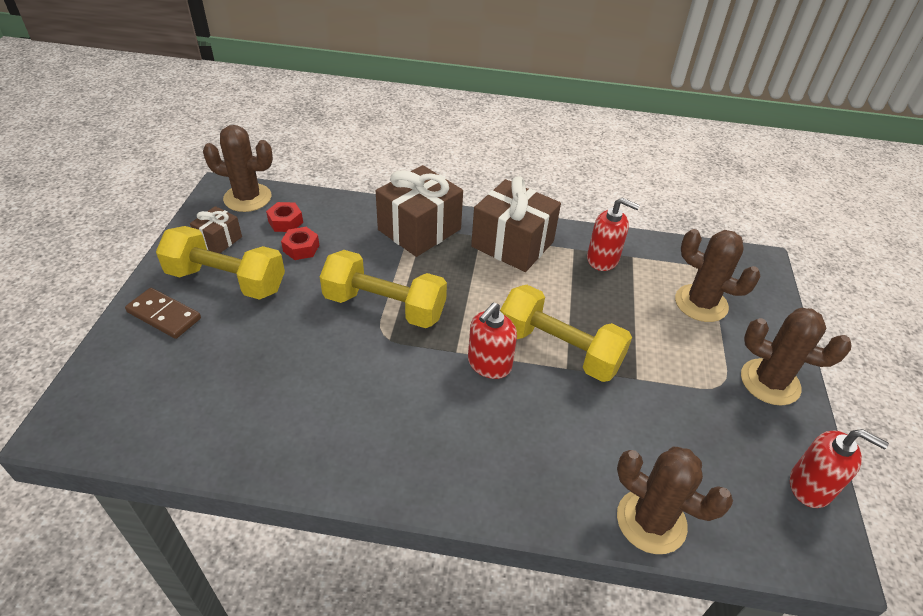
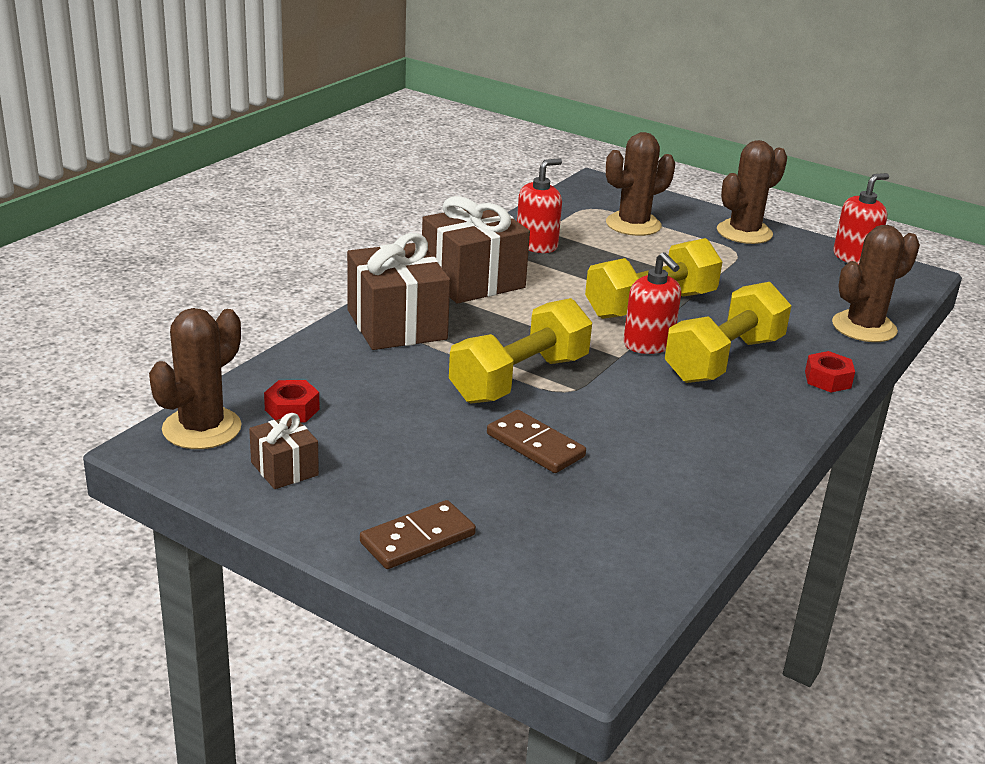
camera: 65 degrees left, 15 degrees down
yellow dumbbell [156,226,285,300] -> yellow dumbbell moved to [665,282,791,383]
red nut [281,227,319,260] -> red nut moved to [805,351,855,392]
none -> brown domino [487,410,586,473]

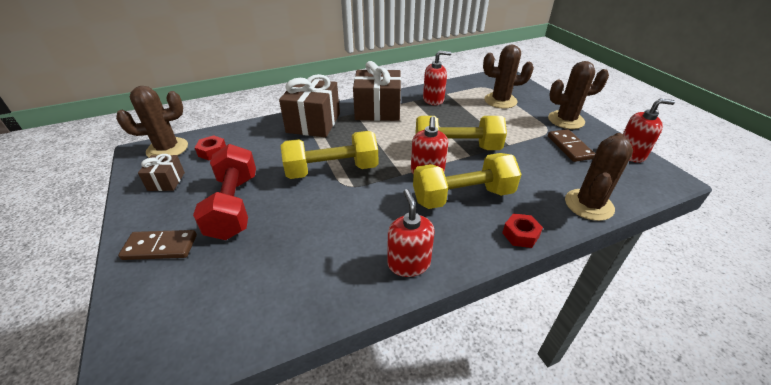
camera: 35 degrees right, 10 degrees up
brown domino [487,410,586,473] -> brown domino moved to [548,129,595,162]
brown cactus [832,225,920,342] -> brown cactus turned 60 degrees counterclockwise [565,133,633,221]
none -> red dumbbell [193,144,256,240]
none -> red soap dispenser [388,189,435,277]

